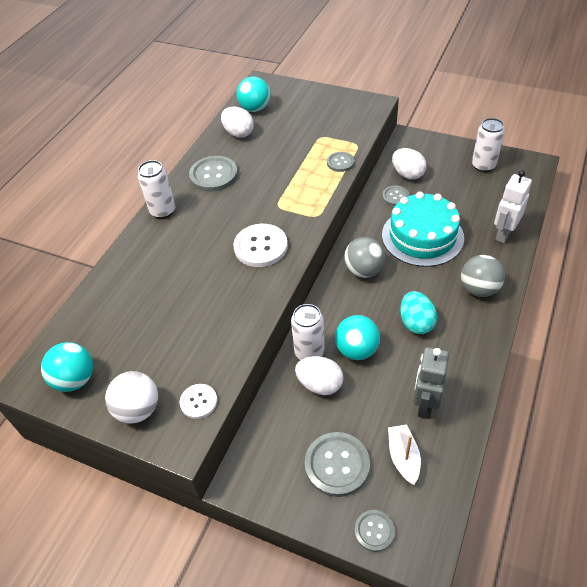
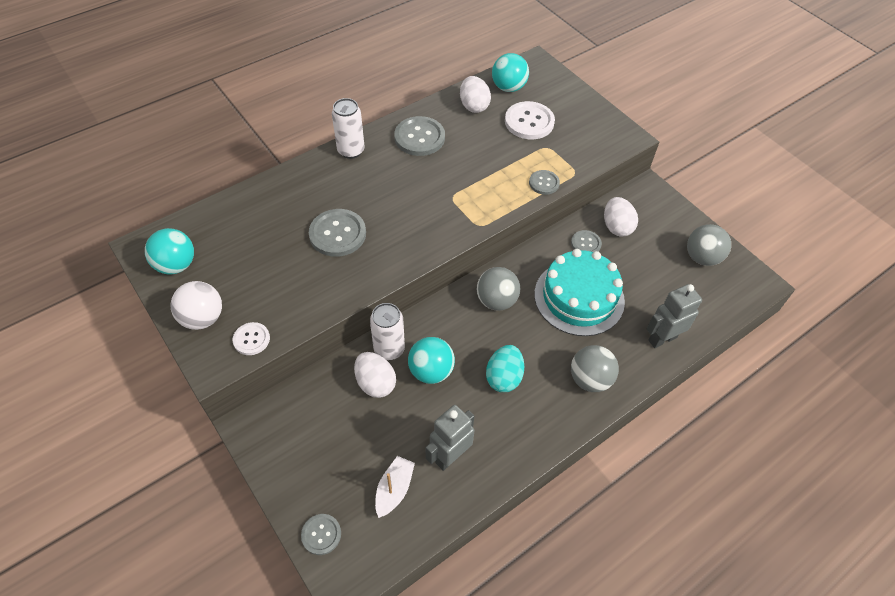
camera: 25 degrees right, 5 degrees up
white button [234,224,288,267] -> white button moved to [505,101,555,139]
grey button [305,432,370,497] -> grey button moved to [309,209,366,257]
white can [472,118,505,172] -> grey ball [687,224,731,266]
white robot [494,170,532,243] -> grey robot [647,284,702,348]

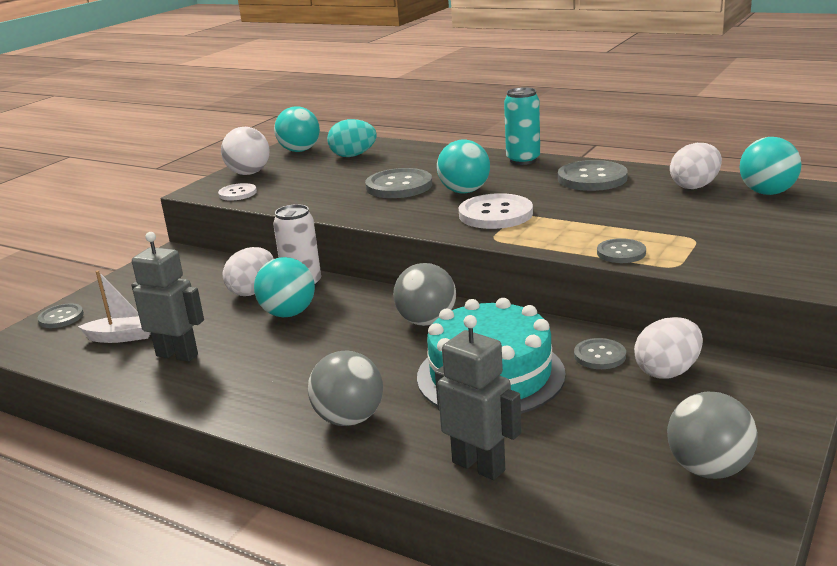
camera: 70 degrees right, 30 degrees down
white can [332,98,365,159] -> turquoise can [504,87,540,165]
turquoise egg [486,345,524,392] -> turquoise egg moved to [327,119,377,157]
white button [505,101,555,139] -> white button moved to [458,193,533,229]
none -> turquoise ball [437,139,490,193]

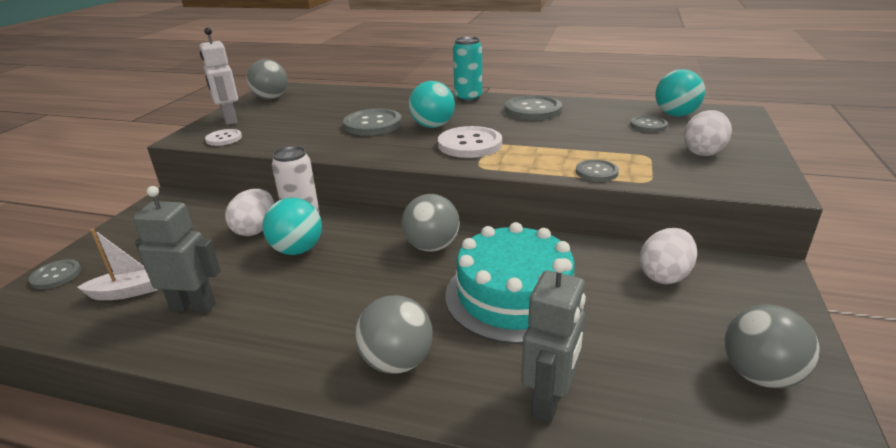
camera: 15 degrees left, 5 degrees up
white ball [221,127,270,175] -> white robot [200,28,238,125]
turquoise ball [274,106,320,152] -> grey ball [246,59,288,100]
turquoise egg [327,119,377,157] -> none
grey robot [435,315,521,480] -> grey robot turned 90 degrees clockwise [521,258,586,424]
grey button [574,338,626,369] -> grey button moved to [630,116,668,132]
white egg [670,143,722,189] -> white egg moved to [683,110,732,156]

